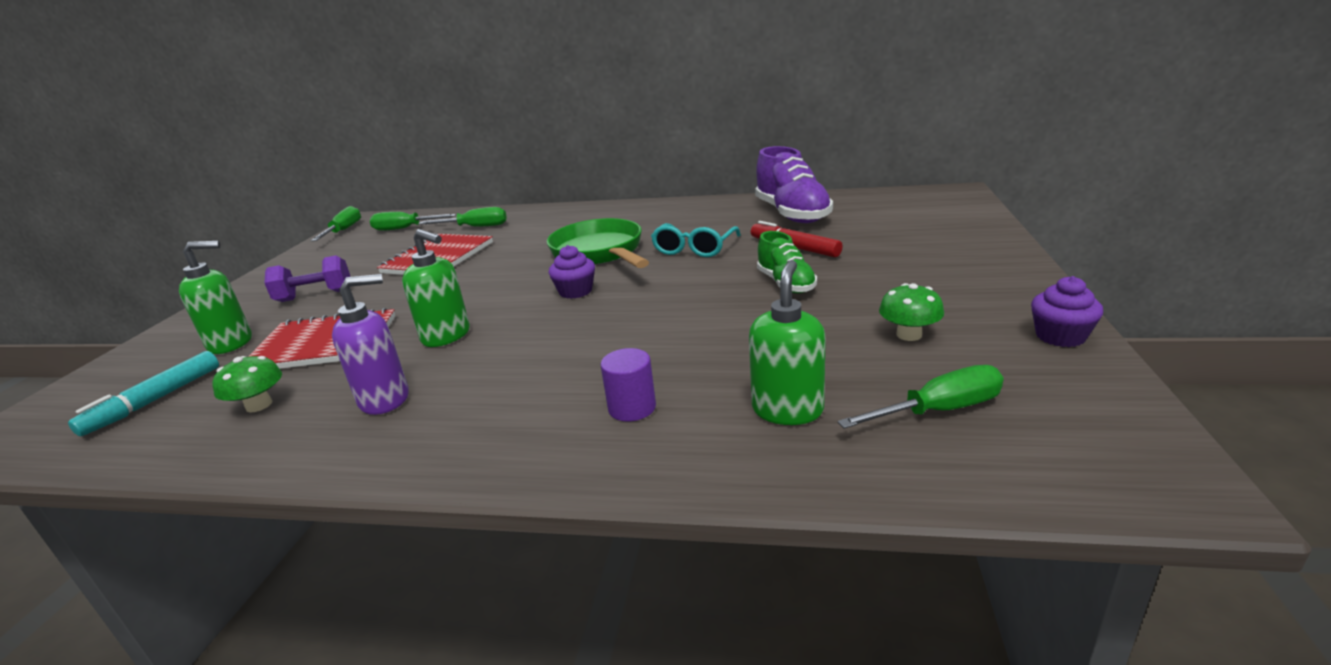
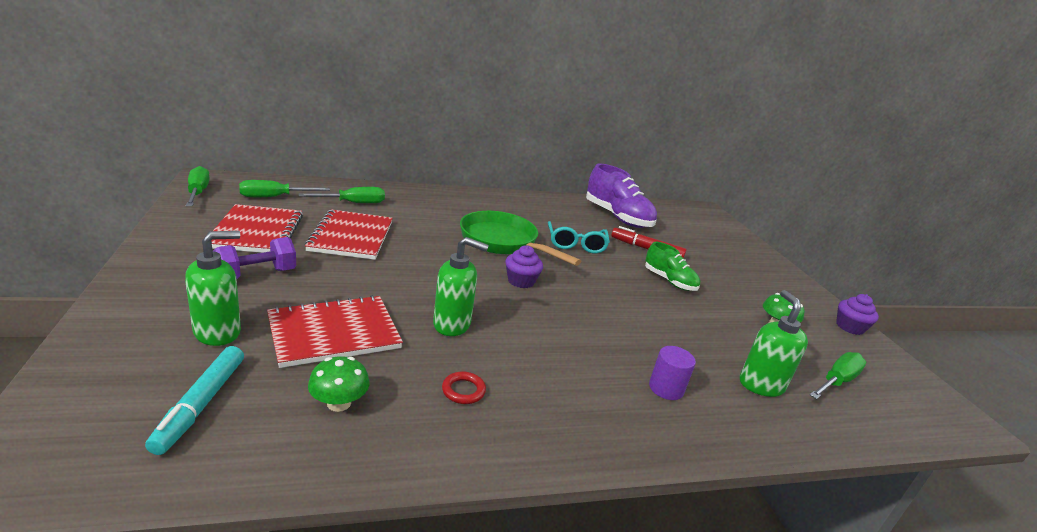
camera: 30 degrees left, 0 degrees up
purple soap dispenser [332,274,409,415] -> red ring [442,371,486,404]
none -> red notebook [211,204,303,253]

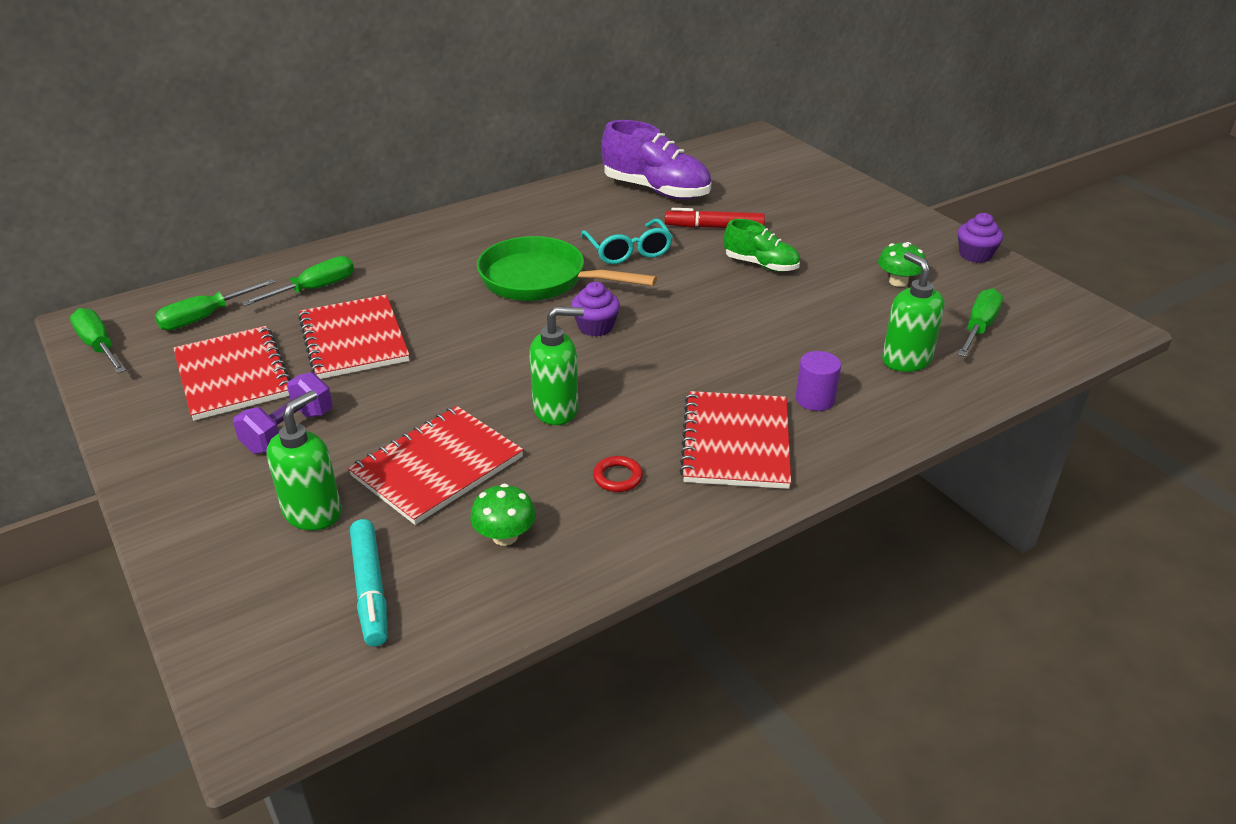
camera: 15 degrees left, 10 degrees up
none -> red notebook [680,391,791,489]

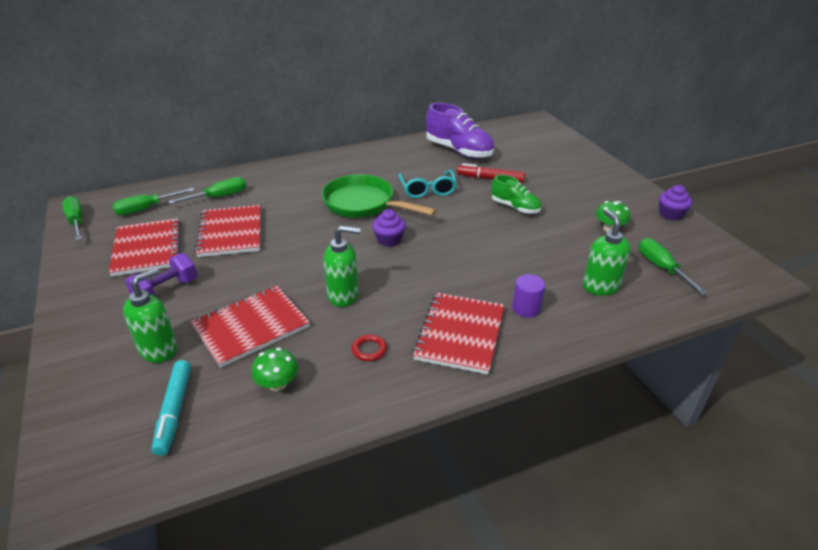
camera: 10 degrees right, 0 degrees up
green screwdriver [957,288,1003,357] -> green screwdriver turned 60 degrees counterclockwise [639,238,708,295]

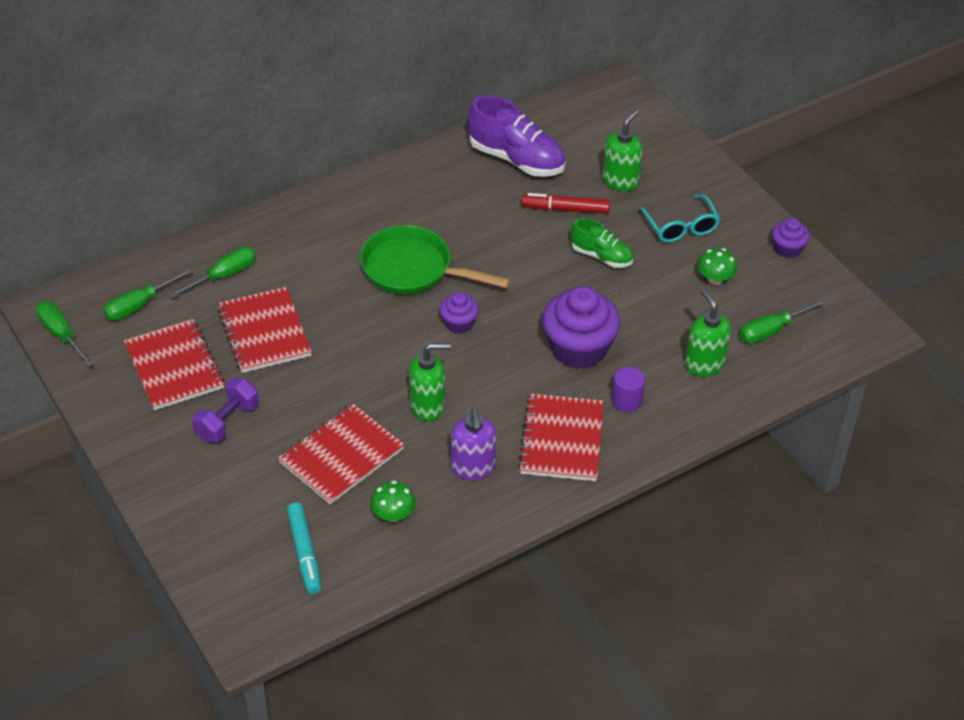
camera: 10 degrees left, 10 degrees up
green soap dispenser [123,268,177,363] -> green soap dispenser moved to [602,110,643,191]
red ring [352,334,387,361] -> purple soap dispenser [451,408,497,480]
turquoise glasses [398,170,457,198] -> turquoise glasses moved to [638,194,720,243]
green screwdriver [639,238,708,295] -> green screwdriver turned 90 degrees counterclockwise [740,299,826,344]
none -> purple cupcake [542,286,621,369]

